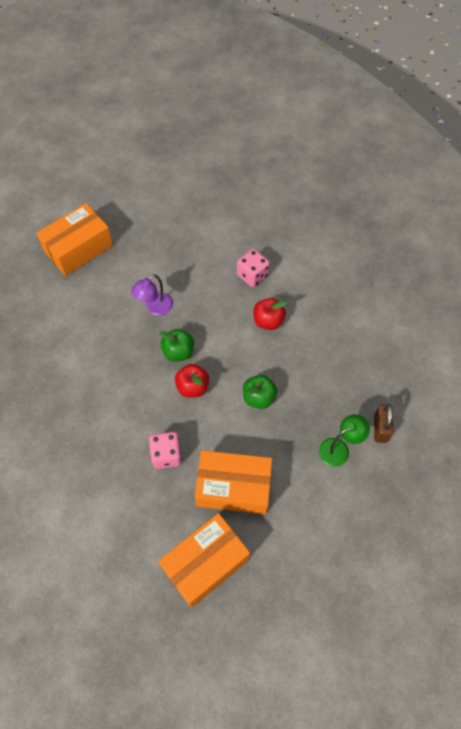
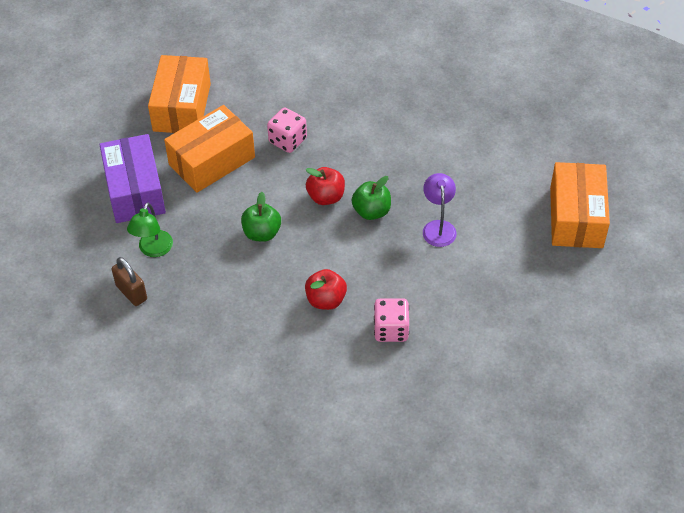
camera: 135 degrees right, 10 degrees down
none -> purple box [99,134,166,223]

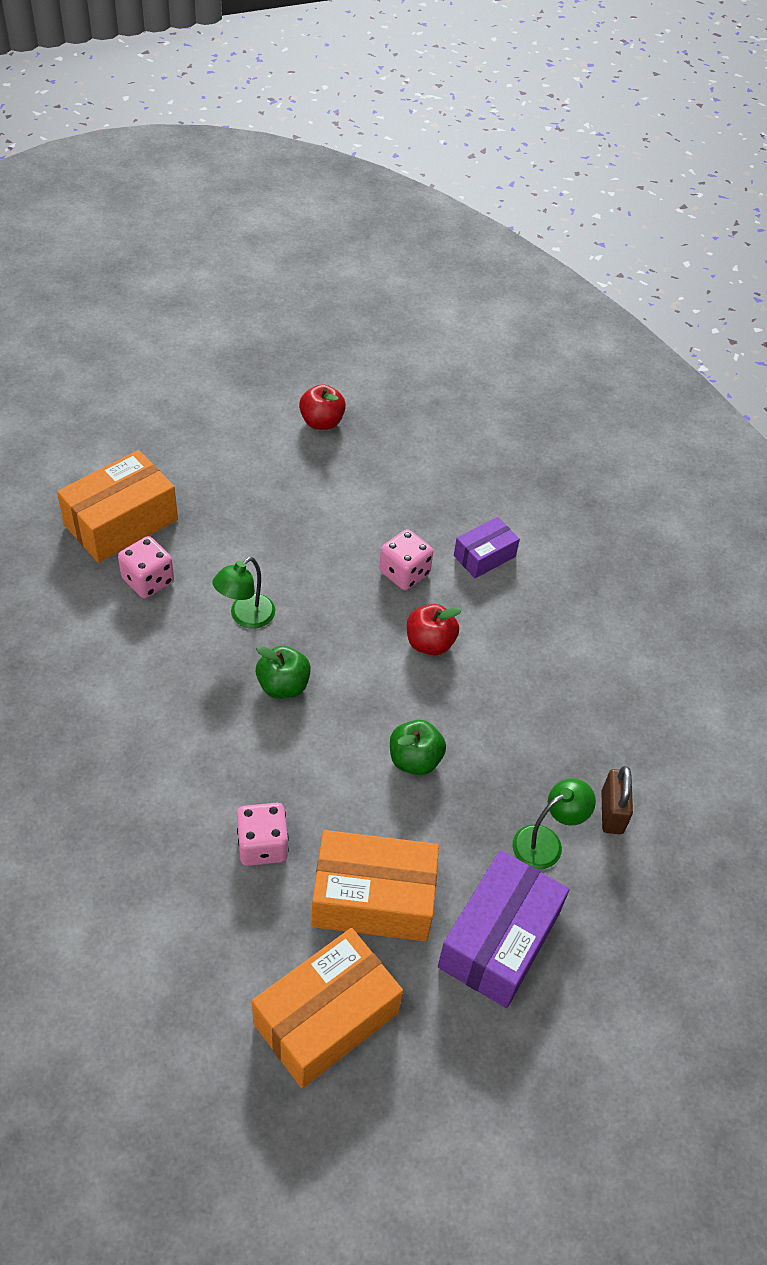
camera: 140 degrees left, 0 degrees up
red apple [306,167,345,205] -> red apple moved to [299,384,346,430]
purple lamp [423,173,457,247] -> green lamp [212,557,275,629]
none -> pink dice [118,536,174,598]
none -> purple box [454,517,520,578]

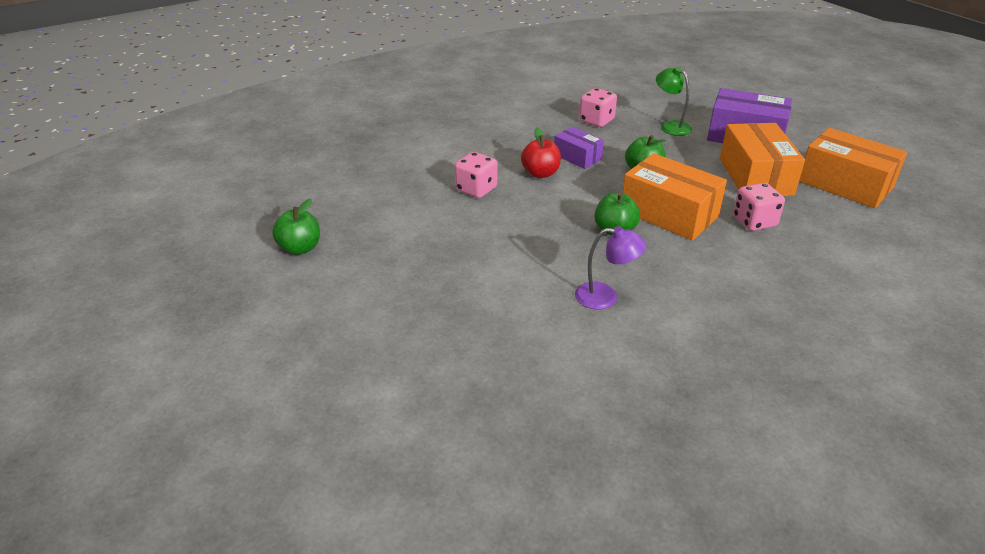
camera: 95 degrees left, 15 degrees down
orange box [57,450,178,563] -> orange box moved to [622,153,727,241]
pink dice [118,536,174,598] -> pink dice moved to [579,88,617,127]
green lamp [212,557,275,629] -> none
red apple [299,384,346,430] -> green apple [272,199,320,255]
purple box [454,517,520,578] -> purple box moved to [554,127,604,169]
brown padlock [601,766,633,834] -> none
none -> purple lamp [575,226,646,309]

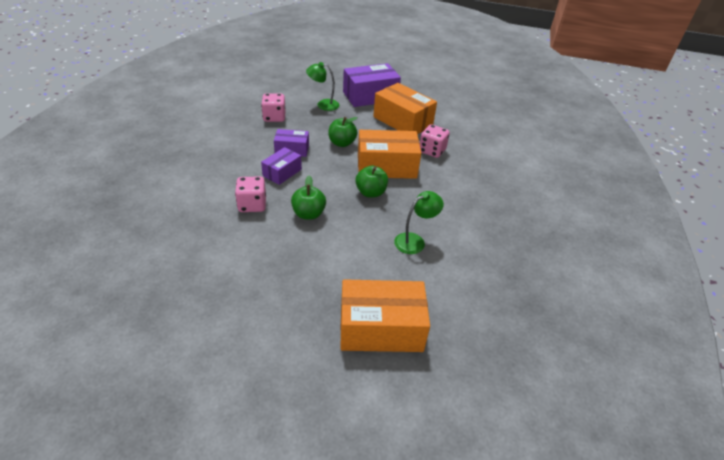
camera: 45 degrees left, 5 degrees up
green apple [272,199,320,255] -> green apple moved to [291,175,326,220]
red apple [521,127,561,178] -> purple box [261,147,302,185]
purple lamp [575,226,646,309] -> green lamp [394,191,444,254]
orange box [799,128,907,208] -> orange box moved to [340,279,430,352]

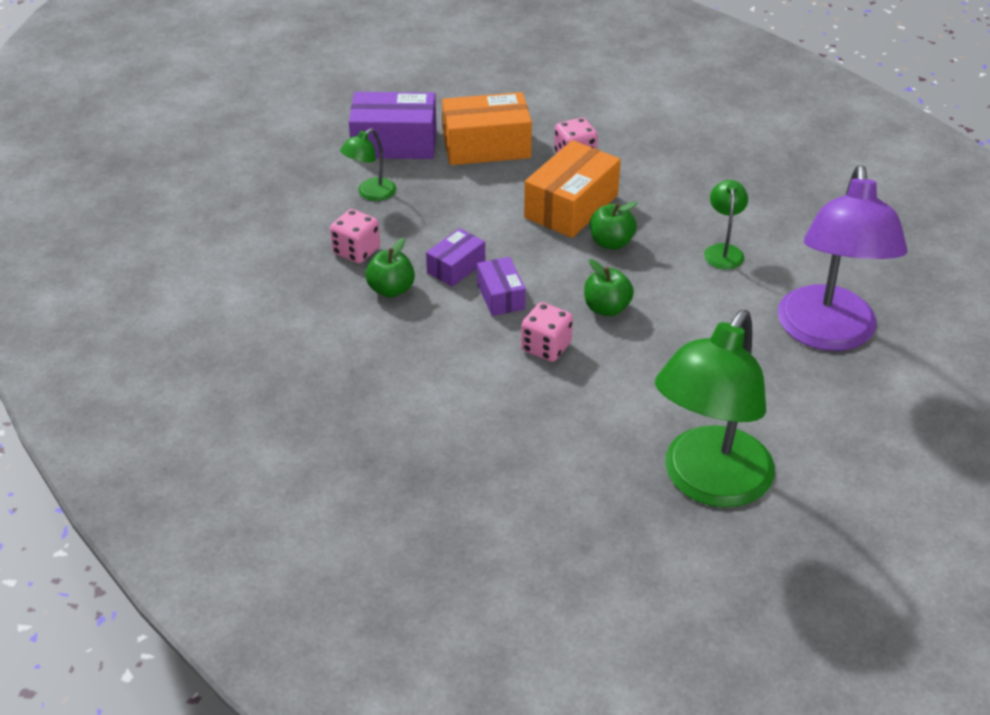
camera: 50 degrees left, 0 degrees up
green apple [329,117,358,147] -> green apple moved to [365,238,415,298]
orange box [340,279,430,352] -> purple lamp [777,165,908,351]
purple box [343,63,401,107] -> purple box turned 75 degrees clockwise [349,92,437,159]
none -> green lamp [655,310,775,508]

